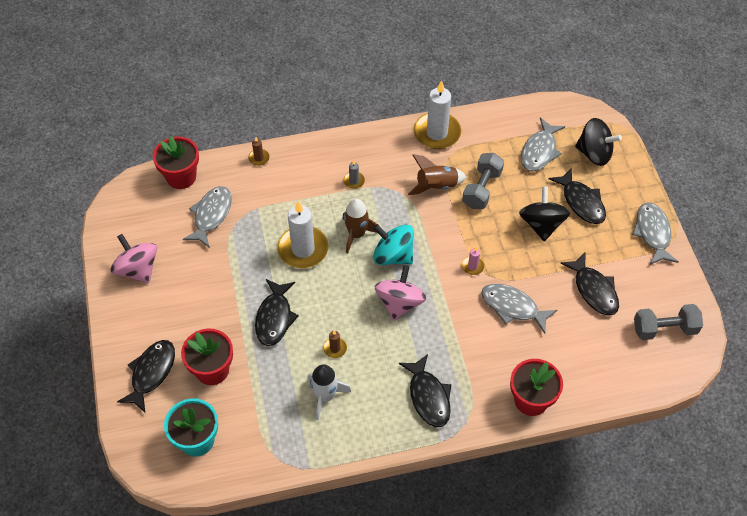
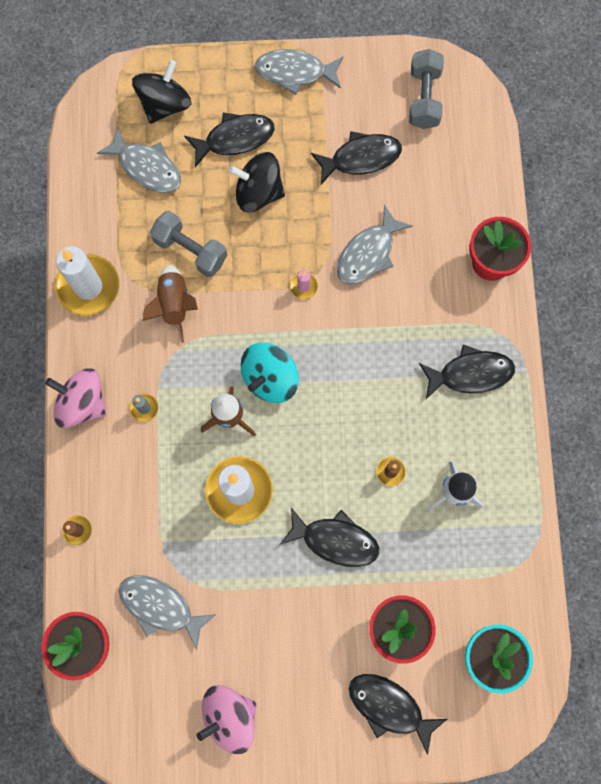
camera: 80 degrees left, 20 degrees up
pink spinning top [375,265,426,321] -> pink spinning top moved to [45,369,107,428]

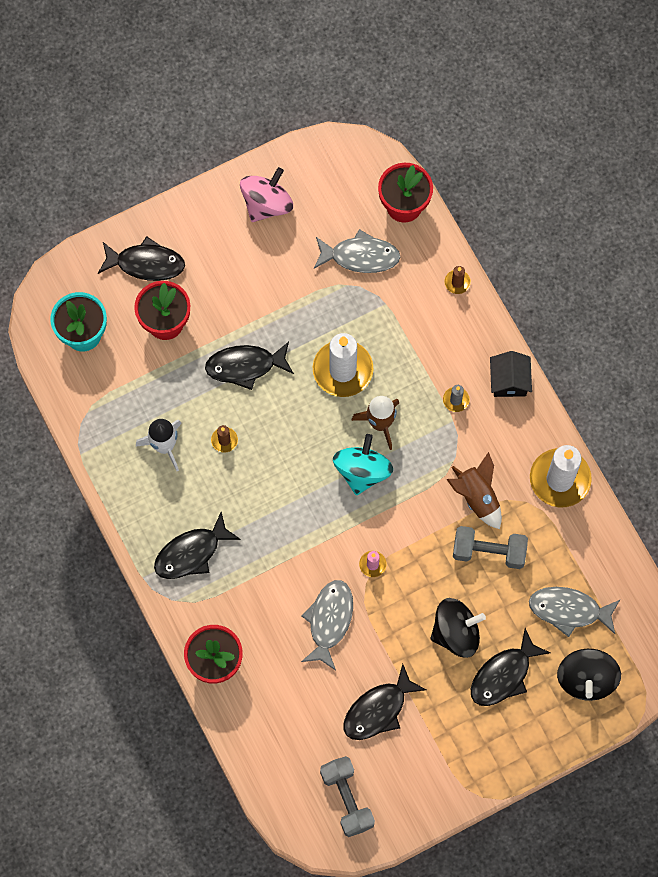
camera: 155 degrees right, 5 degrees down
pink spinning top [45,369,107,428] -> black house [490,351,532,397]
grey fish [255,49,343,95] -> none

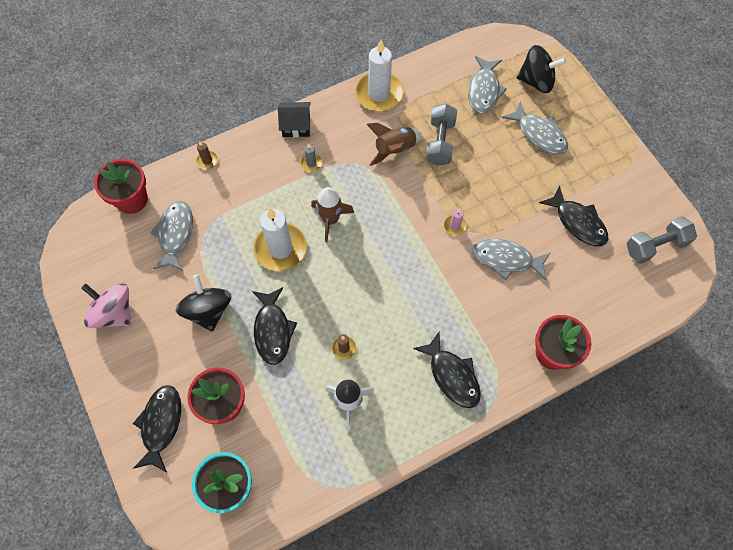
camera: 90 degrees left, 5 degrees down
turquoise spinning top [333,434,393,495] -> none
black spinning top [430,598,486,658] -> black spinning top moved to [176,274,231,332]
black fish [471,628,550,706] -> grey fish [502,101,568,154]

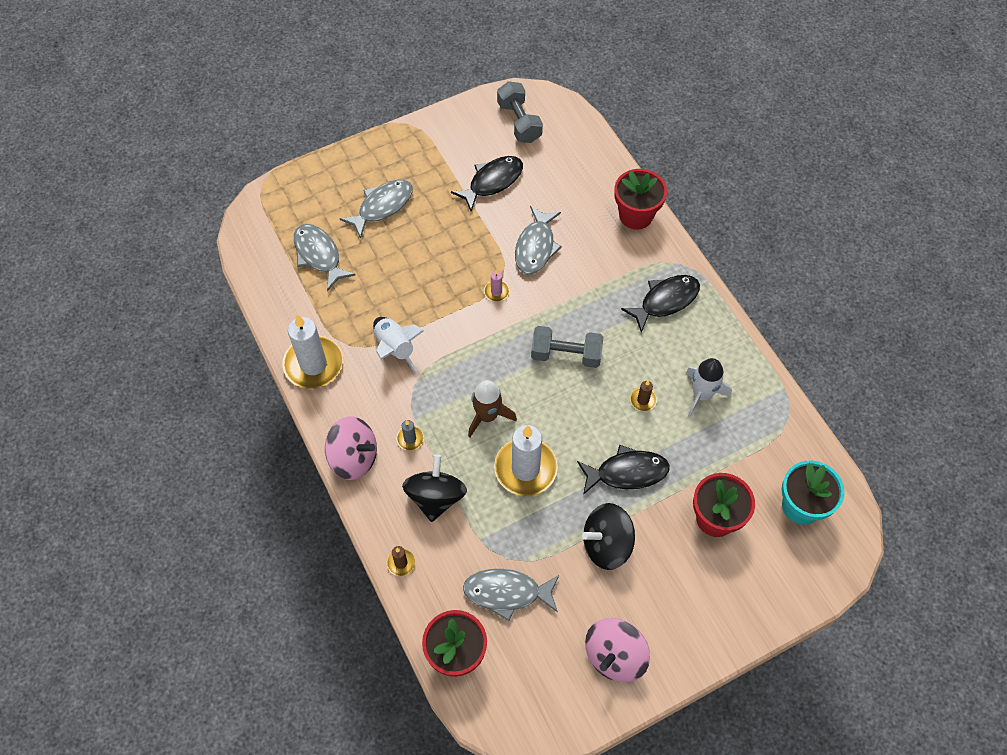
camera: 90 degrees left, 5 degrees down
black fish [133,385,181,473] -> none
black house [278,102,311,137] -> pink spinning top [325,416,377,480]
brown rocket [366,123,422,166] -> white rocket [373,317,424,374]
grey dumbbell [426,103,457,166] -> grey dumbbell moved to [531,326,603,368]
grey fish [468,56,507,114] -> grey fish turned 135 degrees counterclockwise [294,224,356,291]
black spinning top [517,45,566,93] -> black spinning top moved to [402,455,467,522]

